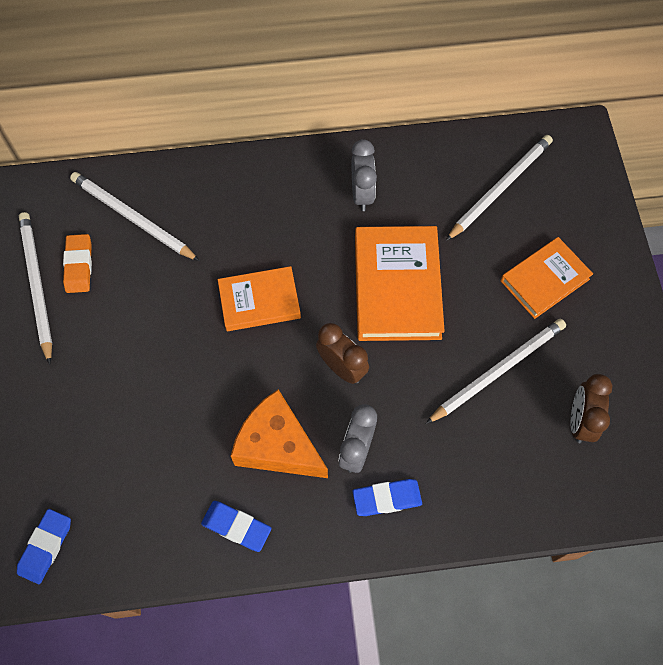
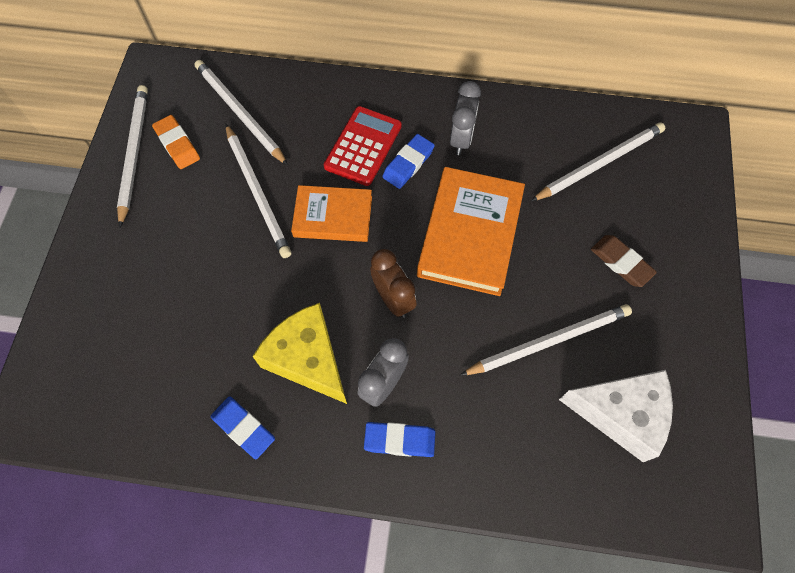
camera: 15 degrees right, 0 degrees up
blue eraser [17,509,71,584] -> blue eraser moved to [382,134,435,189]
orange eraser [63,234,92,293] -> orange eraser turned 45 degrees counterclockwise [152,115,200,169]
orange cheese [231,389,328,478] -> yellow cheese [252,303,347,404]
orange book [501,237,593,319] -> brown eraser [591,235,657,287]
brown clock [571,374,613,443] -> white cheese [559,370,673,462]
none -> white pencil [226,124,291,258]
none -> red calculator [324,106,402,186]

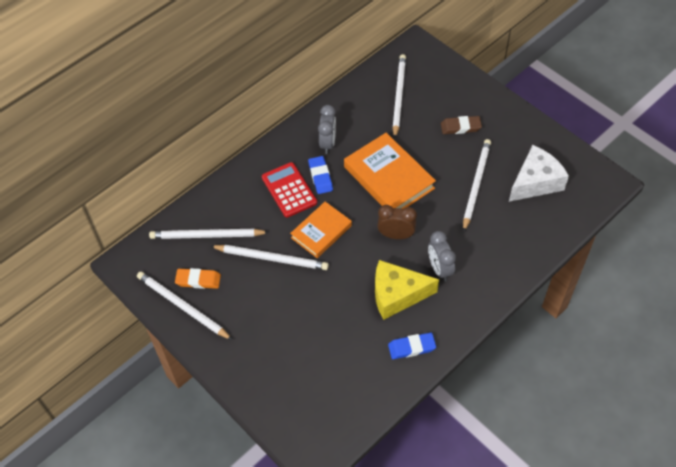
camera: 50 degrees left, 10 degrees down
blue eraser [364,422,435,457] -> none
grey clock [450,81,481,155] -> grey clock turned 45 degrees clockwise [318,105,336,154]

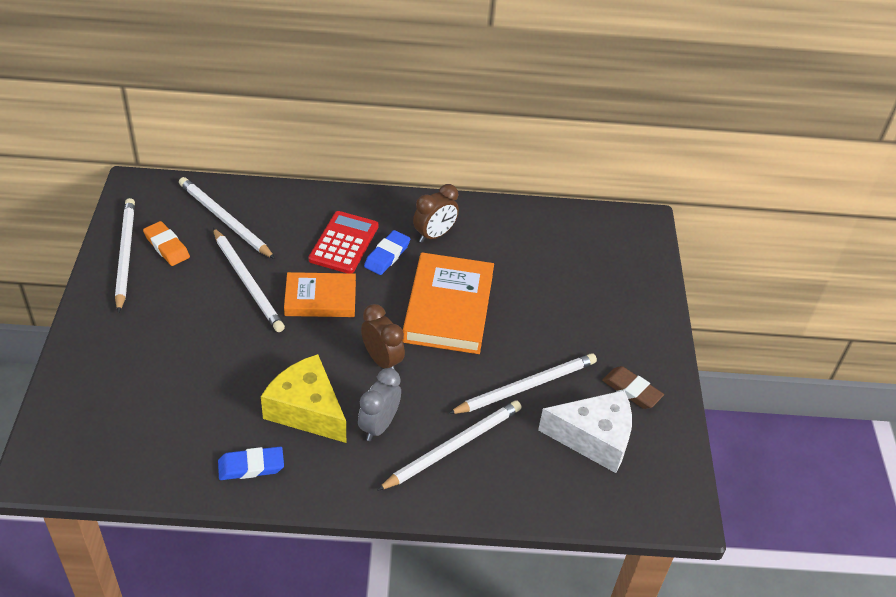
camera: 40 degrees right, 10 degrees down
grey clock [318,105,336,154] -> brown clock [413,184,459,243]
blue eraser [388,333,436,359] -> blue eraser turned 45 degrees counterclockwise [218,447,284,480]
white pencil [392,54,406,138] -> white pencil moved to [377,400,522,491]
brown eraser [441,116,482,134] -> brown eraser moved to [602,366,664,409]

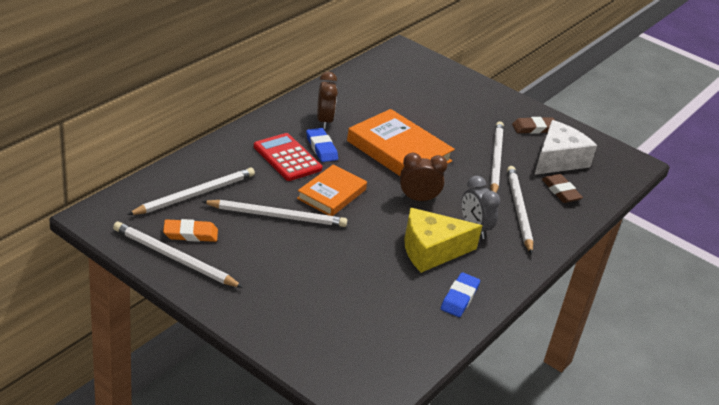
camera: 55 degrees left, 10 degrees down
white pencil [179,177,275,259] -> white pencil turned 150 degrees clockwise [127,167,255,215]
none -> brown eraser [542,174,583,203]

